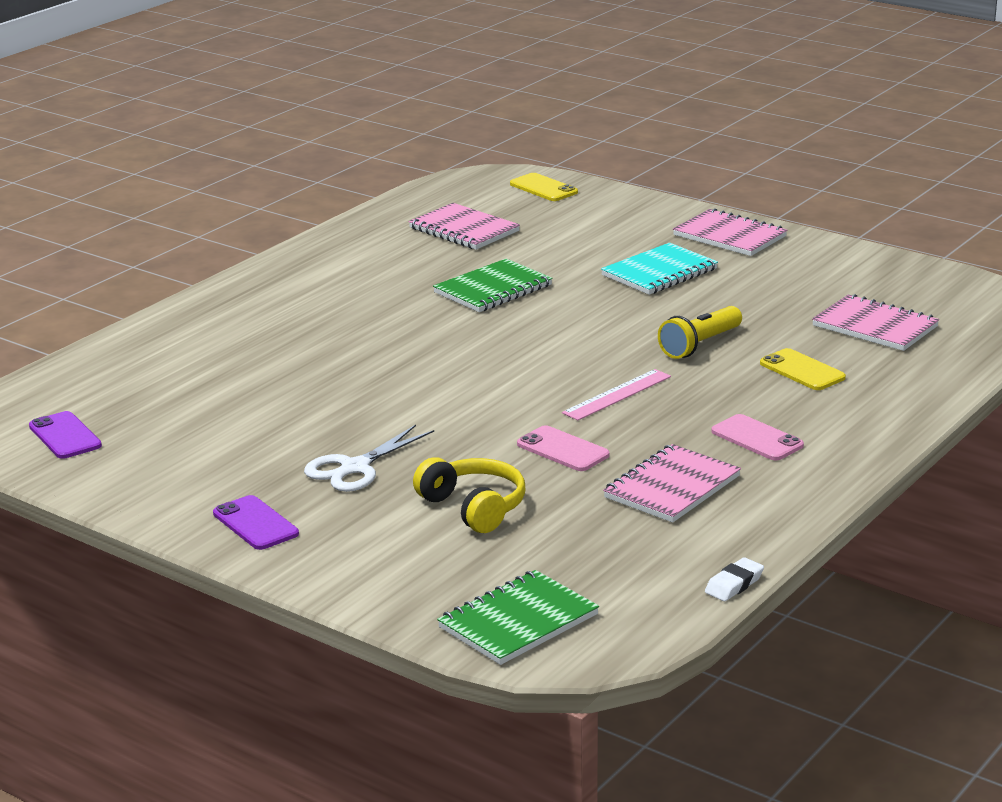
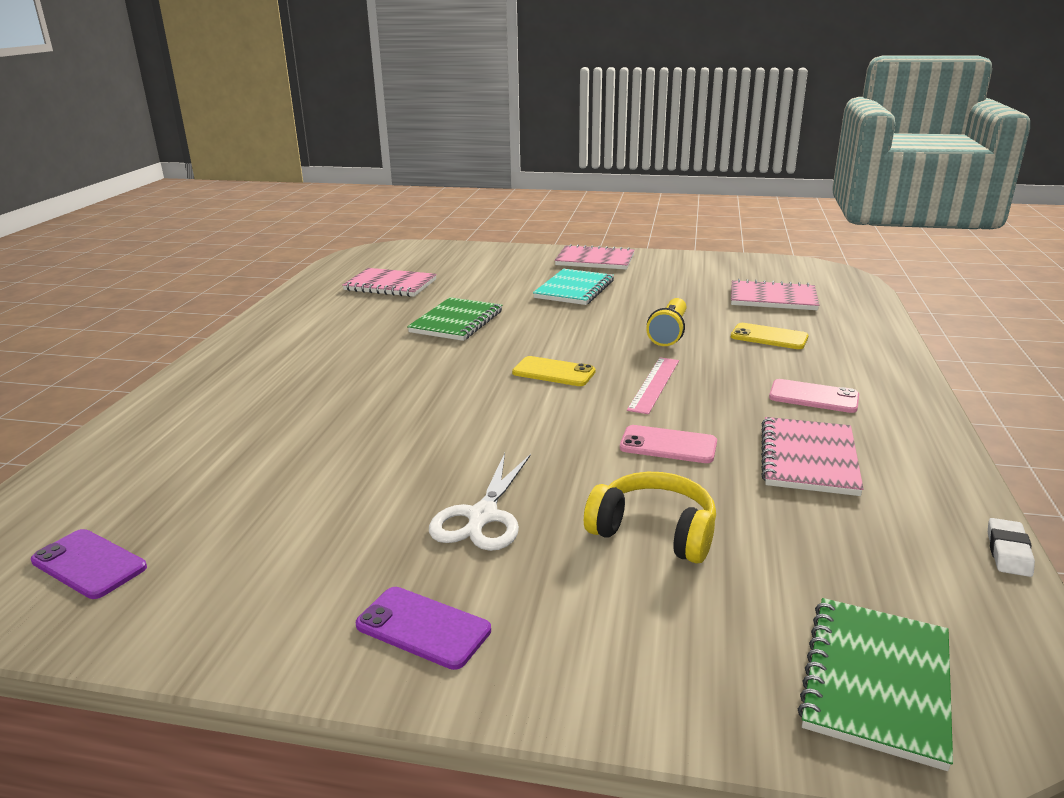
camera: 25 degrees left, 0 degrees up
yellow phone [510,173,578,201] -> yellow phone moved to [512,356,596,386]

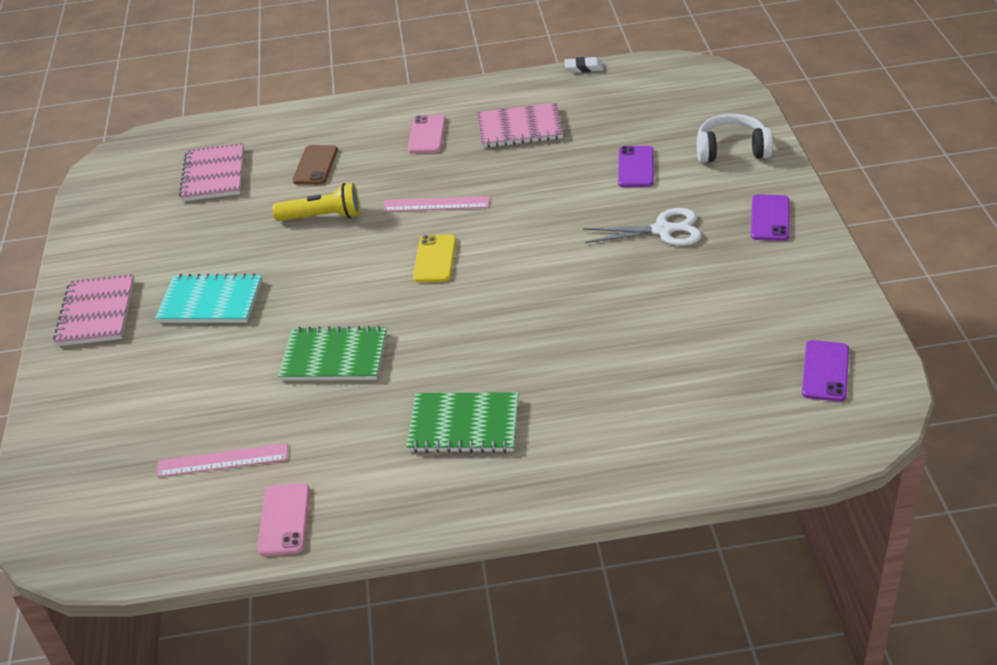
camera: 105 degrees left, 15 degrees up
pink notebook [342,268,437,297] -> pink ruler [156,443,288,477]
yellow headphones [584,472,716,563] -> purple phone [618,146,654,187]
pink phone [620,425,717,463] -> pink phone moved to [257,483,310,556]
yellow phone [731,323,809,349] -> brown phone [293,145,338,185]
green notebook [798,598,953,771] -> green notebook moved to [406,392,519,453]
none -> white headphones [697,114,773,163]

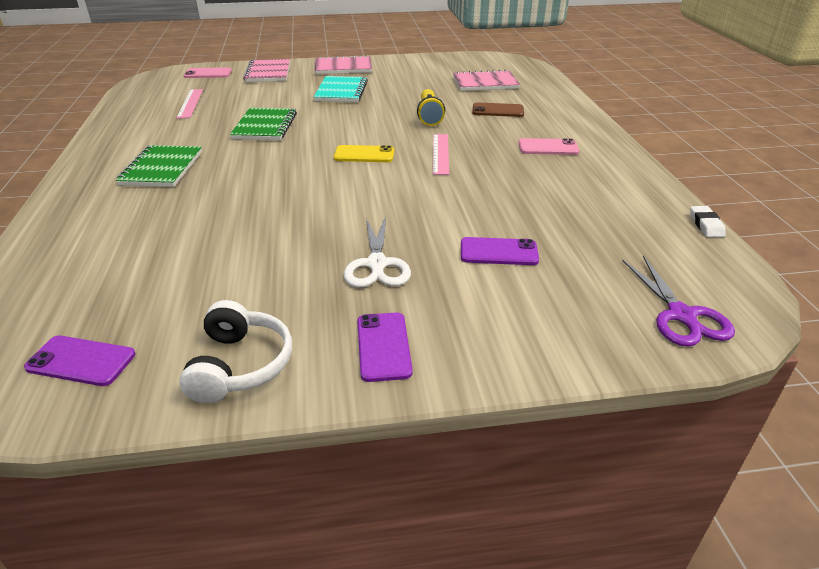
camera: 85 degrees right, 5 degrees down
pink phone [257,483,310,556] -> pink phone moved to [183,67,232,78]
pink notebook [477,103,563,148] -> pink notebook moved to [243,59,290,82]
white headphones [697,114,773,163] -> white headphones moved to [179,300,292,403]
purple phone [751,194,790,241] -> purple phone turned 75 degrees clockwise [357,313,413,382]
none -> purple scissors [622,255,735,347]

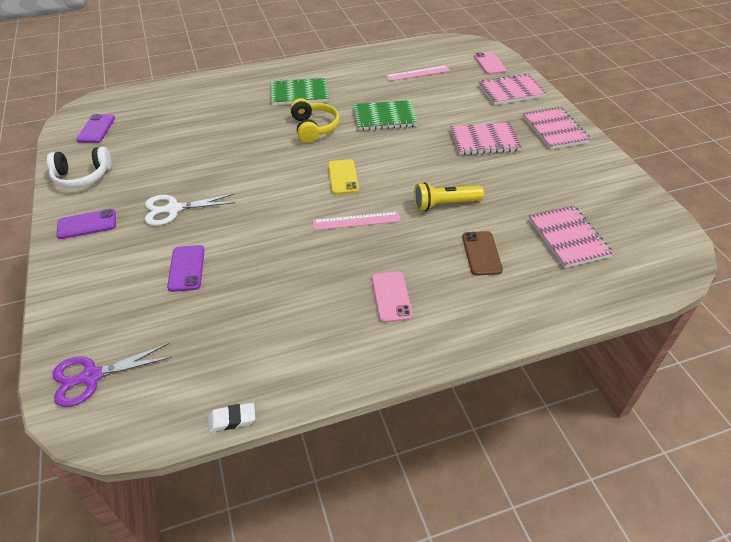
camera: 80 degrees right, 10 degrees up
turquoise notebook [314,76,368,102] -> pink notebook [451,122,522,155]
none -> yellow headphones [290,98,340,143]

